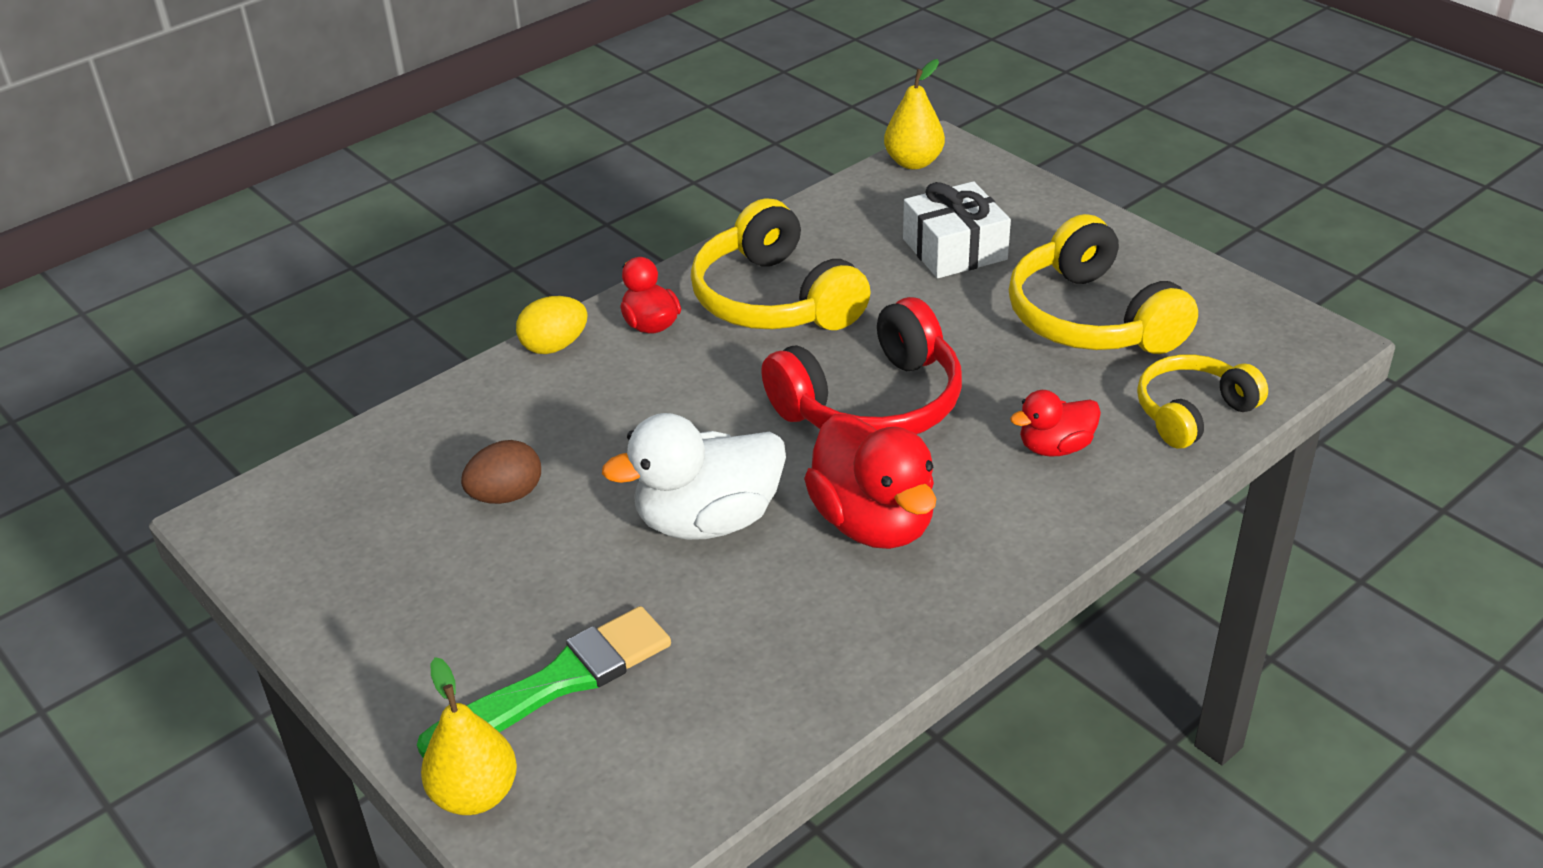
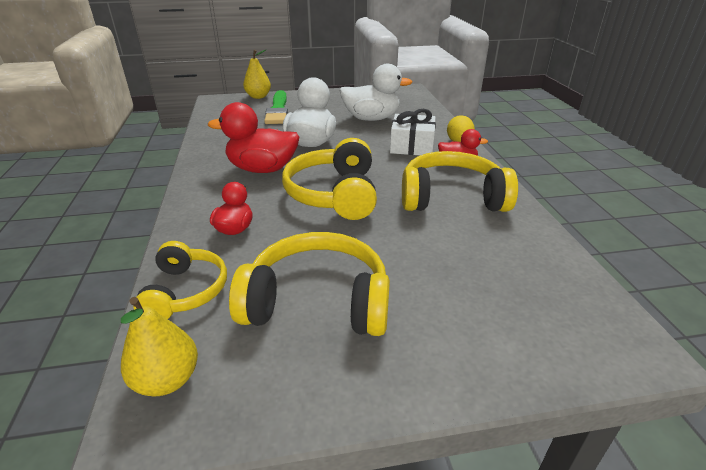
camera: 120 degrees right, 5 degrees down
brown egg [461,440,541,504] -> white duck [339,64,412,121]
red headphones [761,297,962,434] -> yellow headphones [282,138,377,220]
yellow pear [884,59,945,169] -> yellow pear moved to [121,297,198,397]
white gift [903,181,1011,278] -> white gift moved to [390,109,436,155]

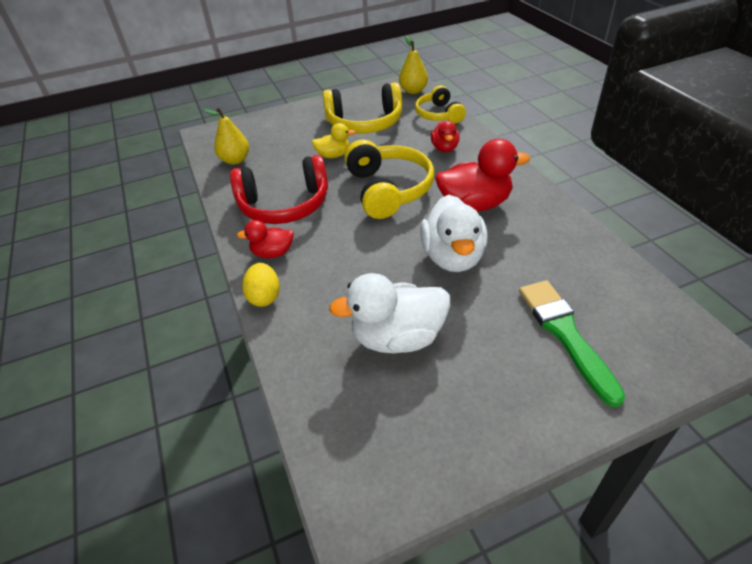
camera: 170 degrees right, 10 degrees up
yellow pear [243,49,271,99] -> yellow pear moved to [202,108,249,165]
white gift [390,109,436,155] -> none
yellow headphones [402,151,518,212] -> red headphones [230,155,328,224]
none -> yellow duck [312,123,355,158]

